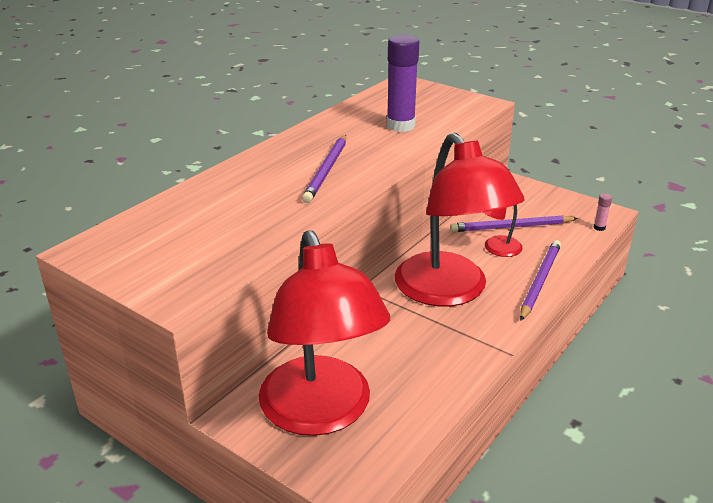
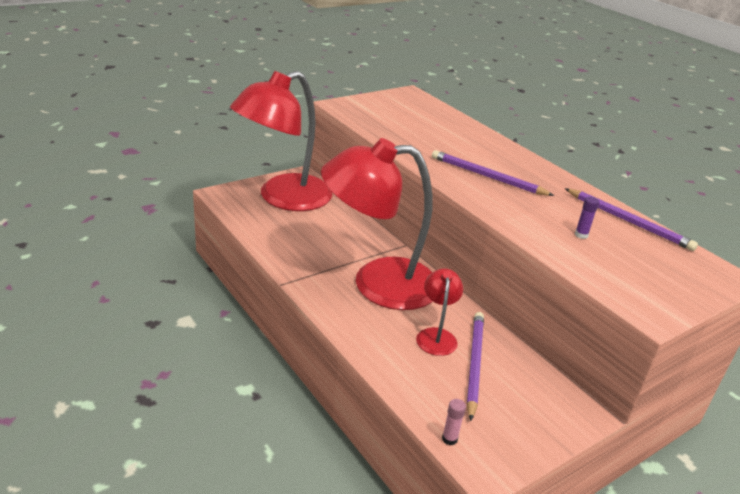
camera: 105 degrees right, 0 degrees up
red lamp [259,230,390,436] -> red lamp turned 45 degrees counterclockwise [230,71,333,211]
purple glue stick [387,34,419,132] -> purple glue stick [575,197,599,239], size x0.41
purple pencil [520,240,561,321] -> purple pencil moved to [565,188,698,251]

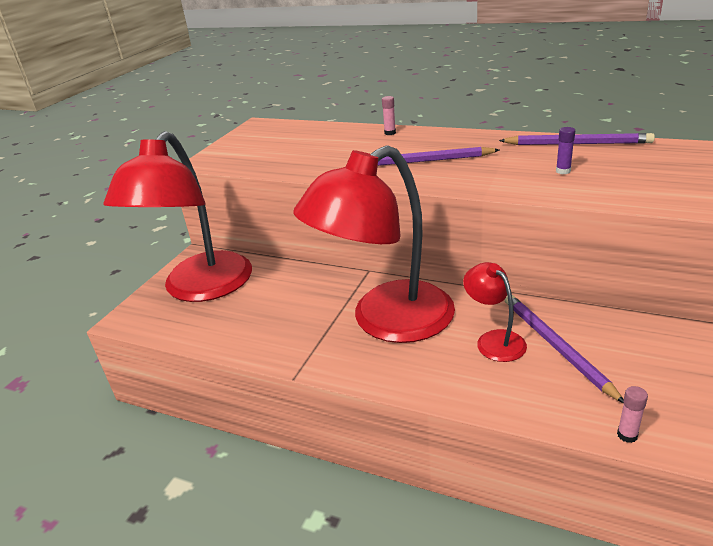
camera: 25 degrees left, 0 degrees up
none -> pink glue stick [382,96,396,135]

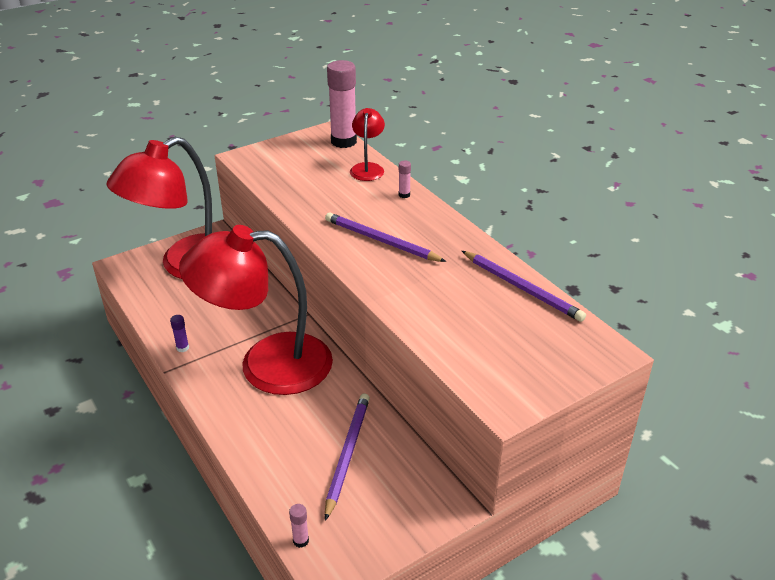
camera: 30 degrees right, 5 degrees up
red lamp [463,262,527,362] -> red lamp moved to [350,108,385,181]
purple glue stick [556,127,575,174] -> purple glue stick moved to [170,315,189,352]
none -> pink glue stick [327,60,357,148]

